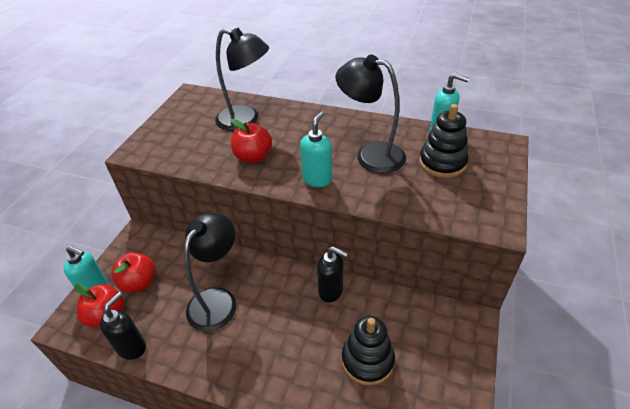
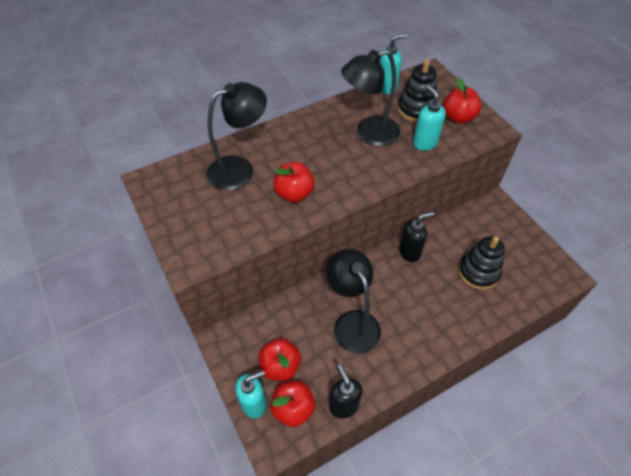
camera: 50 degrees left, 10 degrees up
turquoise soap dispenser [300,111,332,187] -> turquoise soap dispenser moved to [413,85,446,151]
none -> red apple [443,78,481,124]

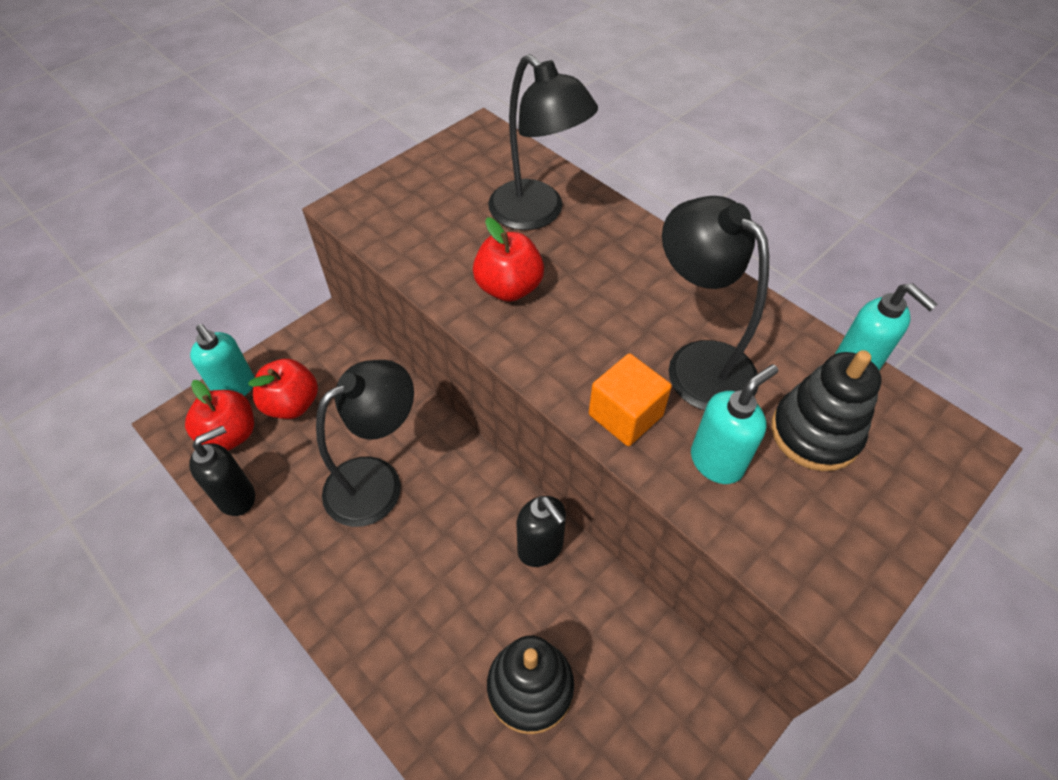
camera: 75 degrees right, 0 degrees up
red apple [443,78,481,124] -> none
none -> orange cube [589,354,672,446]

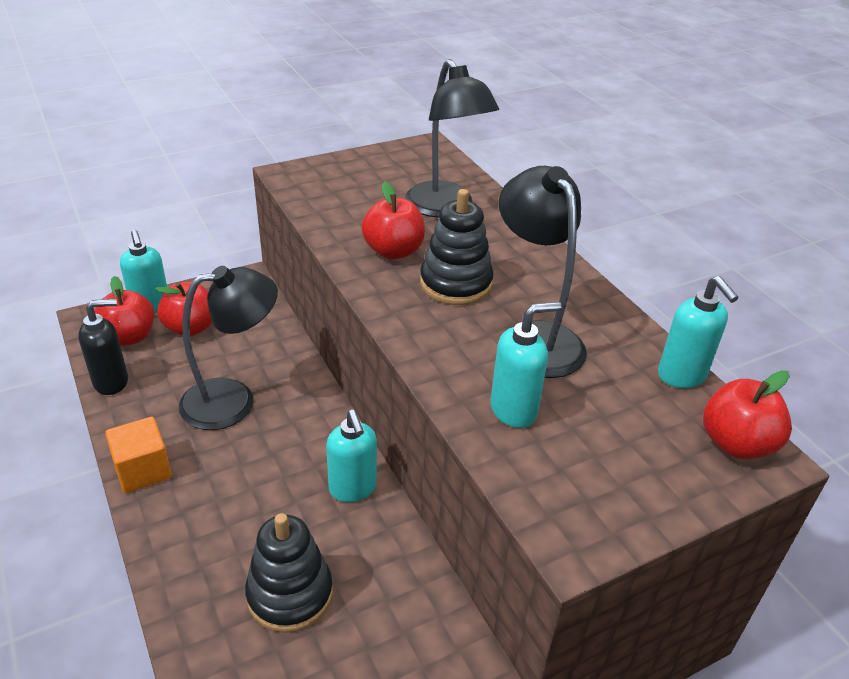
camera: 15 degrees right, 15 degrees down
black soap dispenser [517,496,566,567] -> turquoise soap dispenser [326,410,377,502]
orange cube [589,354,672,446] -> orange cube moved to [105,417,172,493]
black stacking toy [771,350,882,471] -> black stacking toy moved to [420,189,494,305]
none -> red apple [703,370,792,459]

